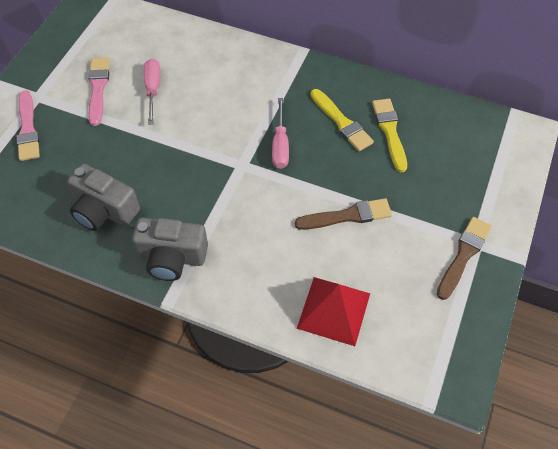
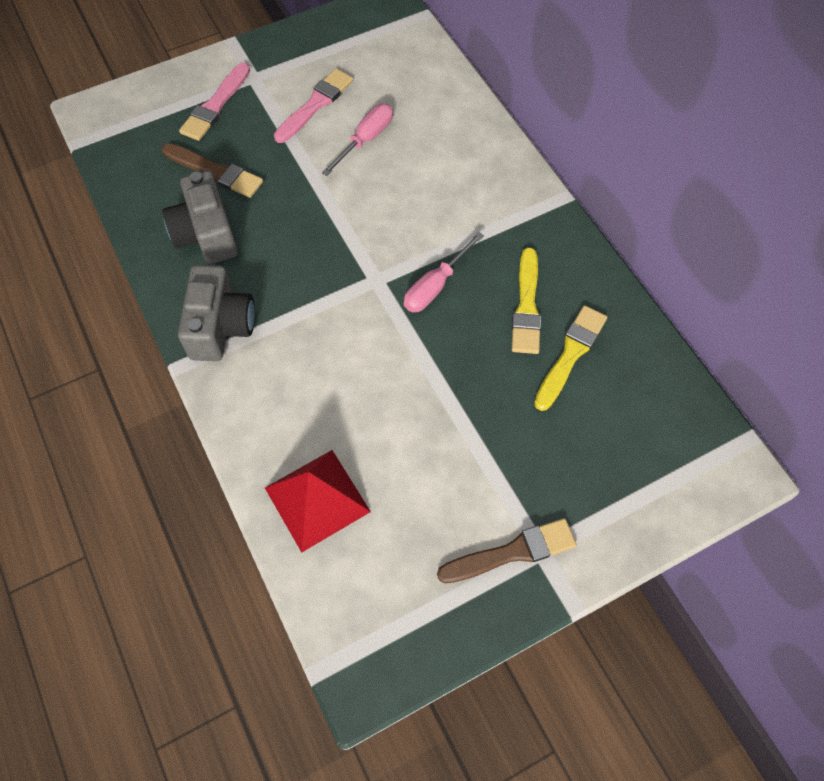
camera: 40 degrees right, 5 degrees up
grey camera [132,217,208,281] -> grey camera turned 135 degrees counterclockwise [178,265,255,361]
brown brush [295,198,392,230] -> brown brush moved to [162,143,263,198]

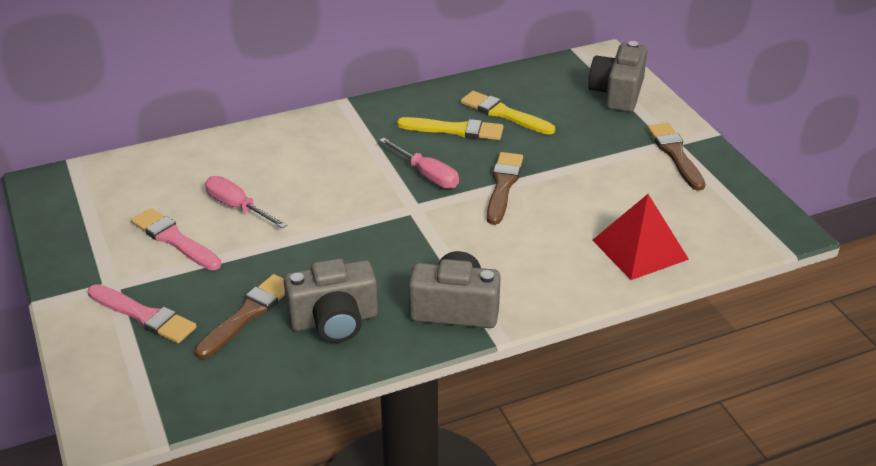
camera: 85 degrees left, 25 degrees down
none -> brown brush [487,152,523,225]
none -> grey camera [588,41,647,112]

